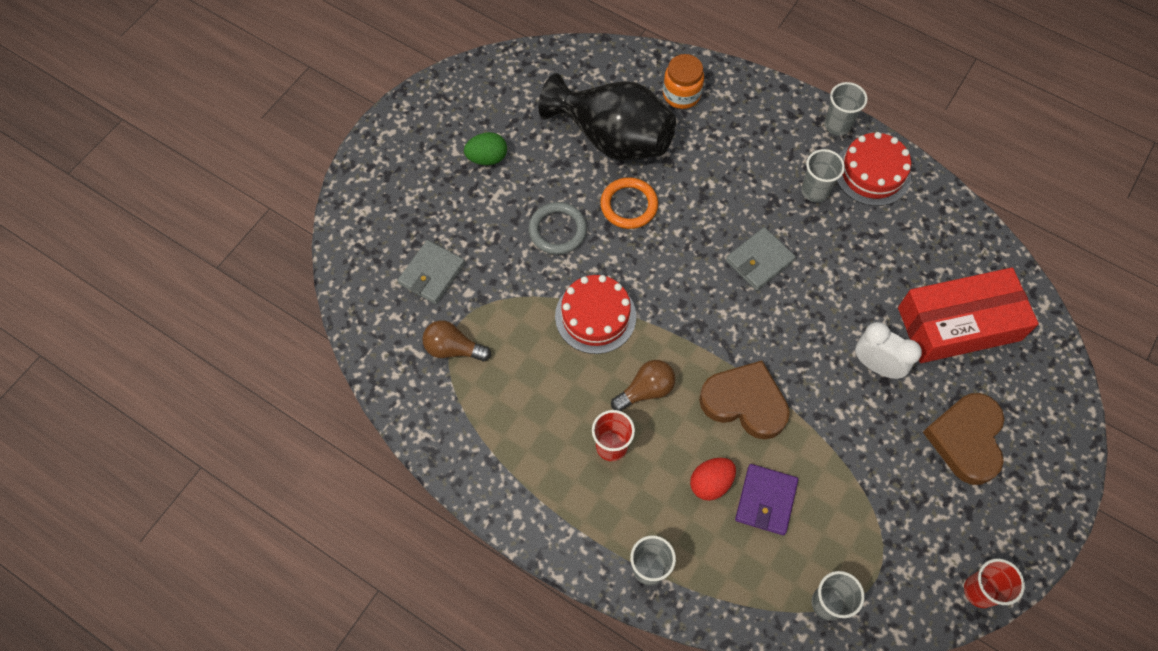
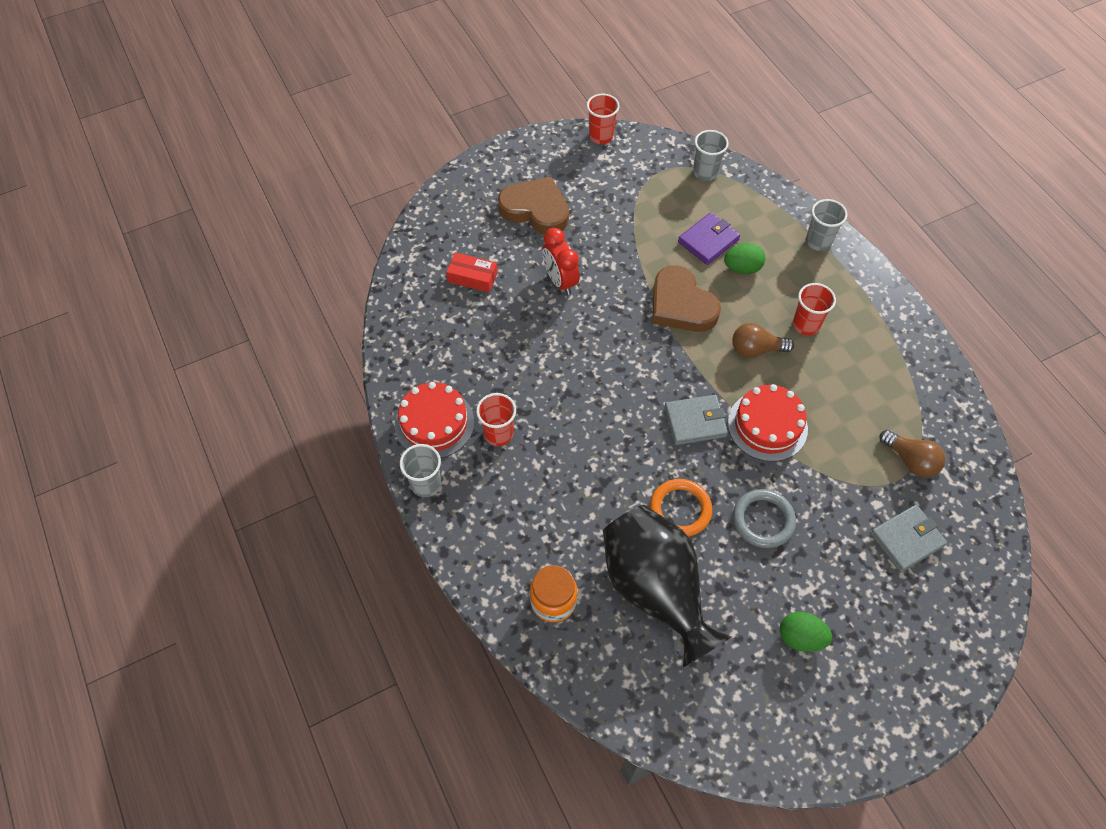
camera: 150 degrees left, 5 degrees down
red egg [690,458,736,501] -> green egg [724,243,766,274]
grey wallet [726,227,796,291] -> grey wallet moved to [665,395,728,445]
grey cup [801,149,845,202] -> red cup [476,393,516,446]
white clock [855,322,922,379] -> red clock [543,228,580,295]
red box [898,268,1039,363] -> red box [446,252,498,292], size x0.46
brown heart [923,393,1004,485] -> brown heart turned 105 degrees counterclockwise [498,177,569,234]

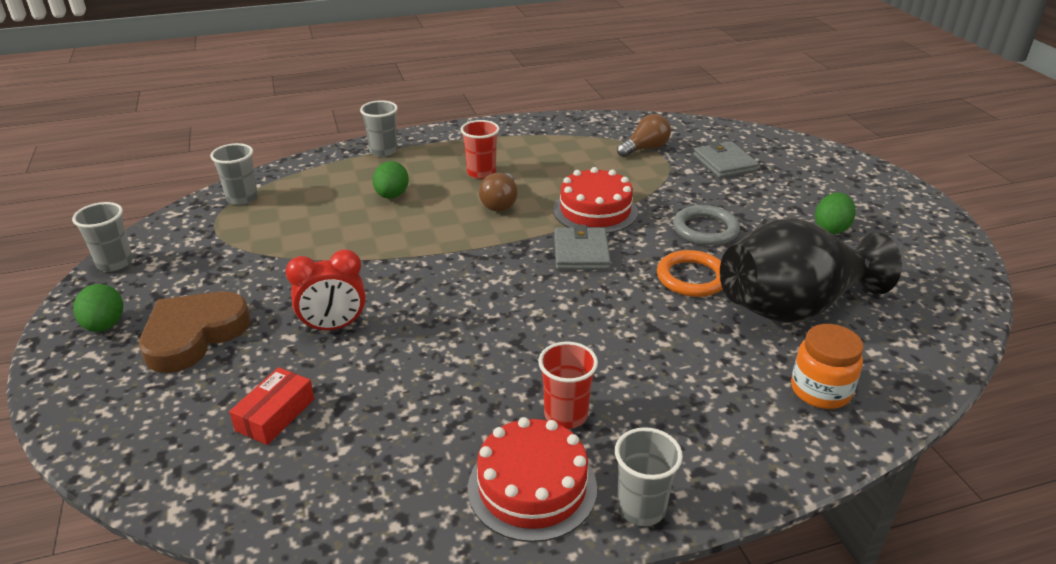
camera: 80 degrees left, 25 degrees down
red cup [587,94,620,144] -> grey cup [72,202,133,272]
brown heart [652,265,721,332] -> none
purple wallet [678,213,740,265] -> none
none -> green egg [73,284,123,332]

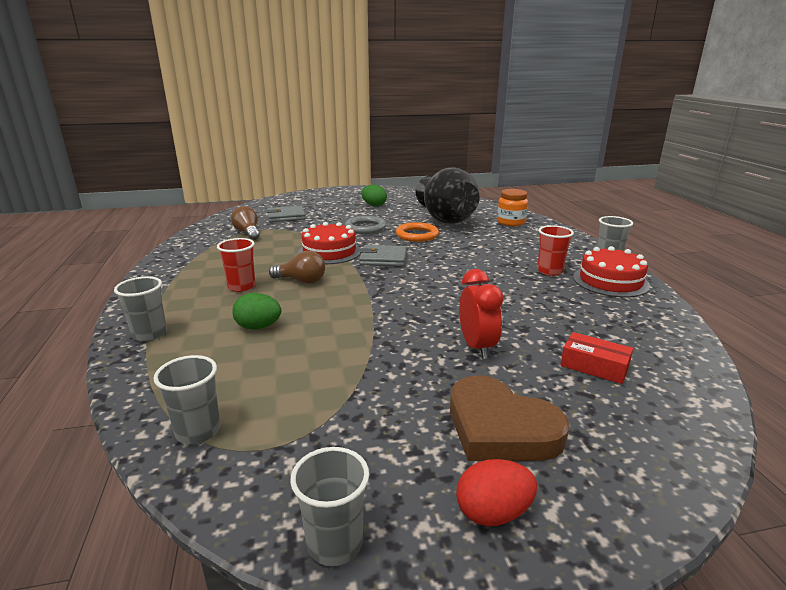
camera: 85 degrees left, 10 degrees down
green egg [73,284,123,332] -> red egg [456,459,537,526]

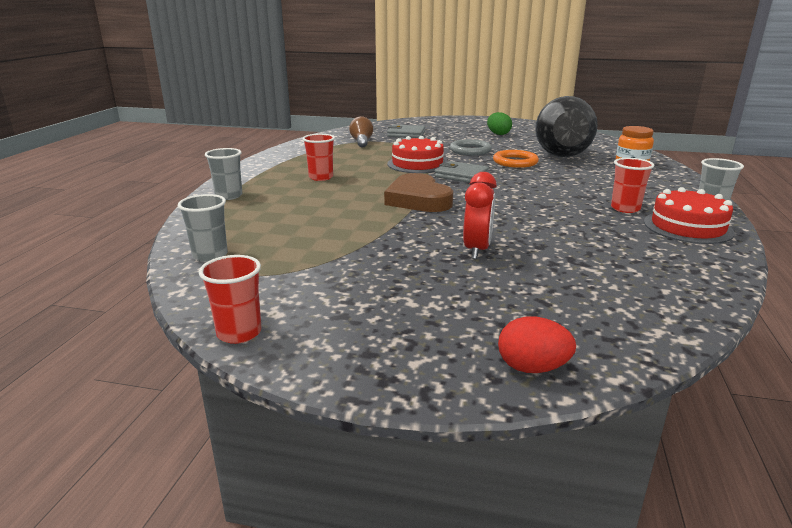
camera: 25 degrees right, 0 degrees up
green egg [232,293,281,329] -> none
brown light bulb [269,251,325,284] -> none
grey cup [290,447,369,566] -> red cup [199,255,262,344]
brown heart [450,375,570,461] -> brown heart moved to [384,173,453,212]
red egg [456,459,537,526] -> red egg moved to [498,316,576,373]
red box [560,332,633,384] -> none

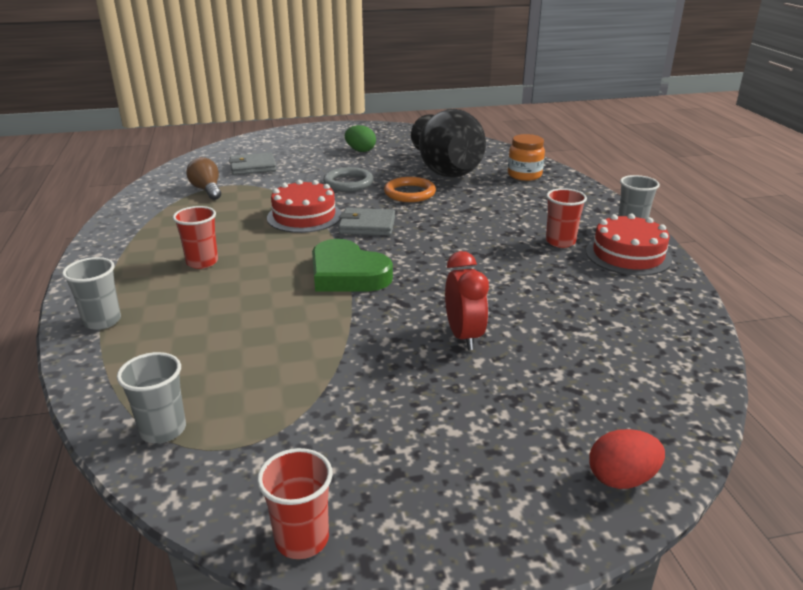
camera: 25 degrees left, 5 degrees up
brown heart [384,173,453,212] -> green heart [312,239,393,292]

